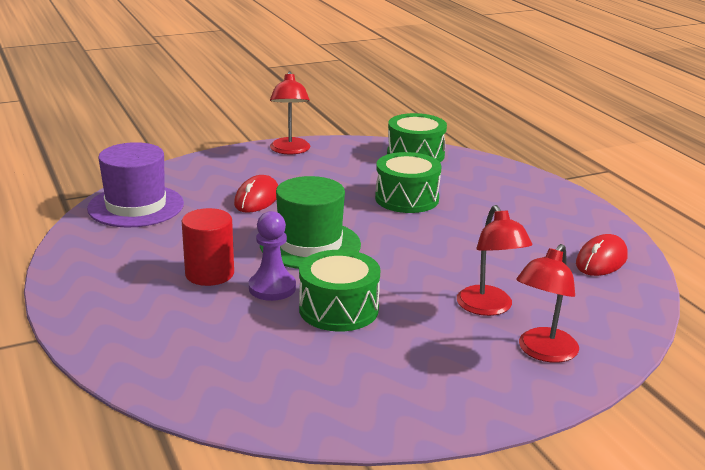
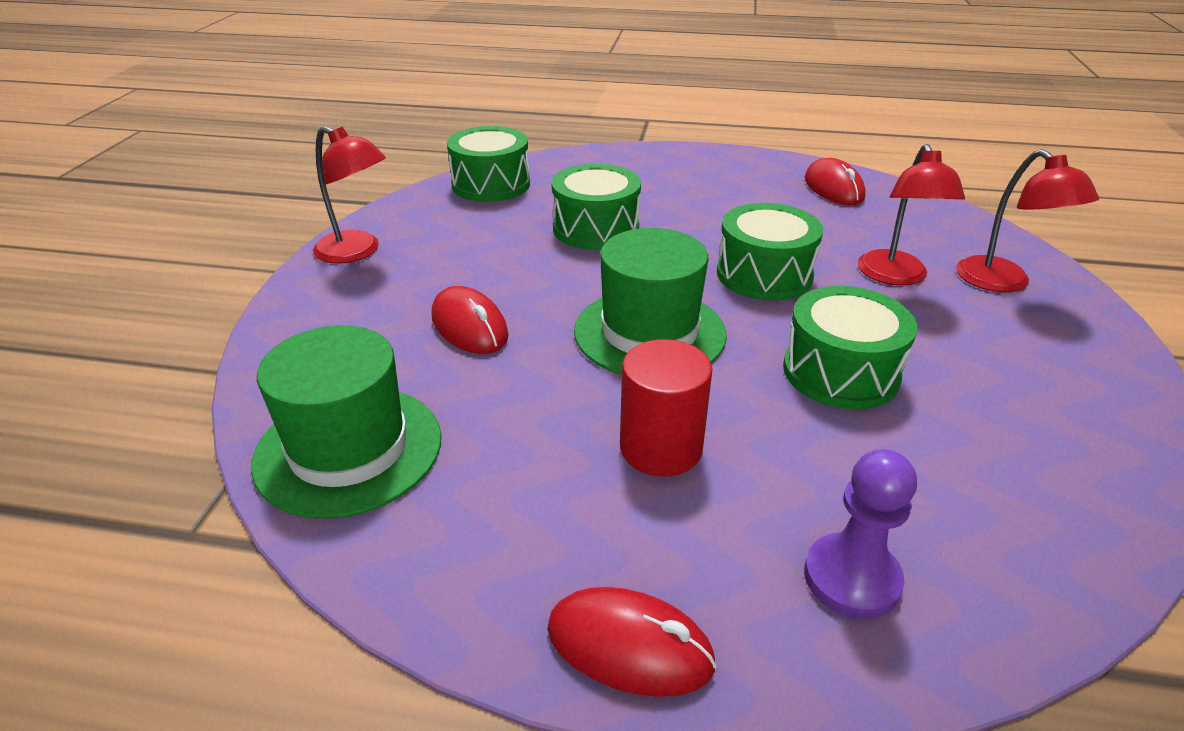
camera: 55 degrees left, 10 degrees up
purple hat [87,142,184,228] -> green hat [251,325,441,519]
purple pawn [249,211,296,301] -> purple pawn moved to [804,449,917,619]
red lamp [457,205,532,316] -> red lamp turned 75 degrees clockwise [858,144,965,286]
none -> red mouse [547,587,717,697]
none -> green drum [717,203,823,301]

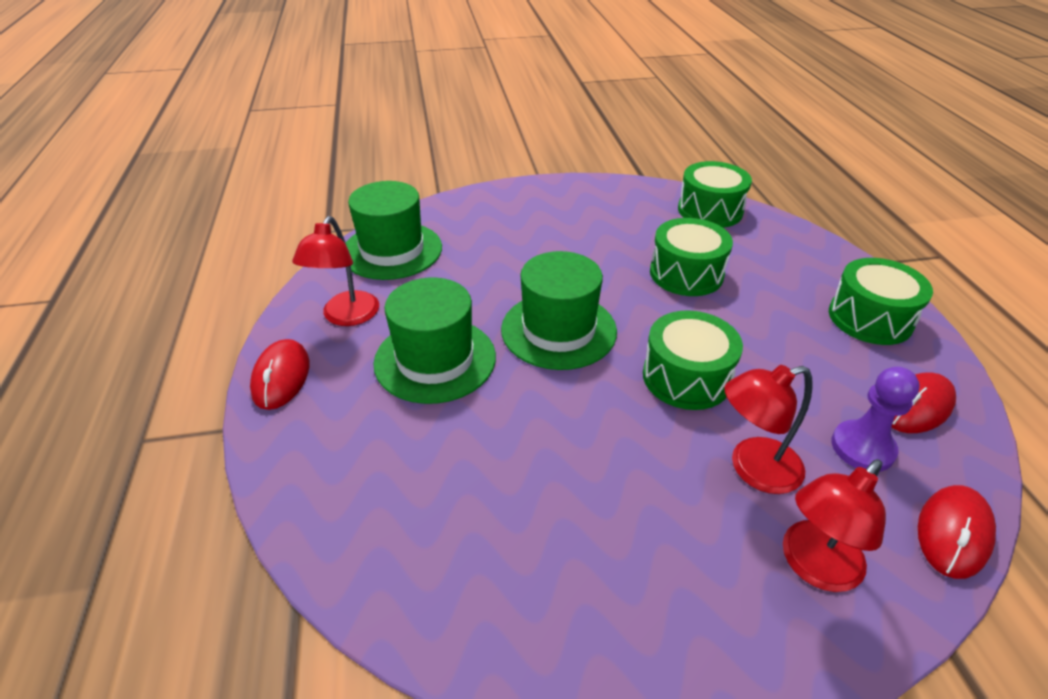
camera: 70 degrees right, 5 degrees up
red lamp [313,126,386,264] -> red lamp moved to [292,216,379,326]
red mouse [432,286,509,354] -> red mouse moved to [918,485,996,579]
red cylinder [620,339,713,476] -> green hat [373,277,496,404]
green drum [783,286,917,409] -> green drum moved to [829,258,933,345]
purple pawn [804,449,917,619] -> purple pawn moved to [832,367,920,472]

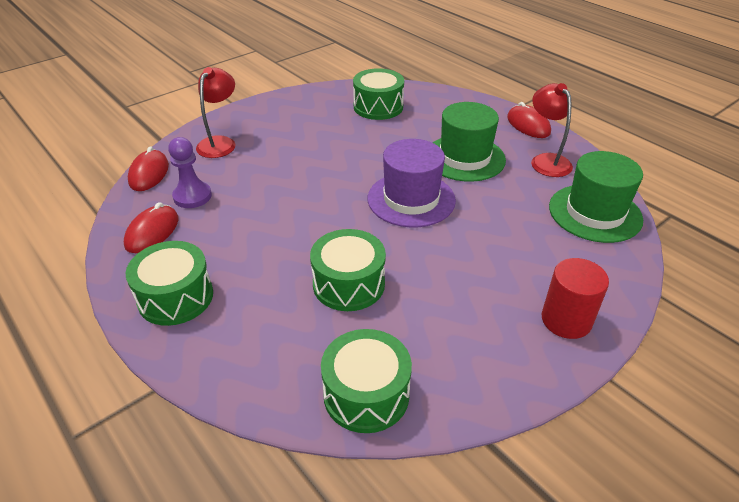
camera: 150 degrees right, 0 degrees up
green hat [501,251,617,370] -> purple hat [368,139,456,227]
green drum [643,310,743,410] -> green drum moved to [353,68,404,120]
red lamp [724,365,813,494] -> none
none -> red cylinder [542,258,609,339]

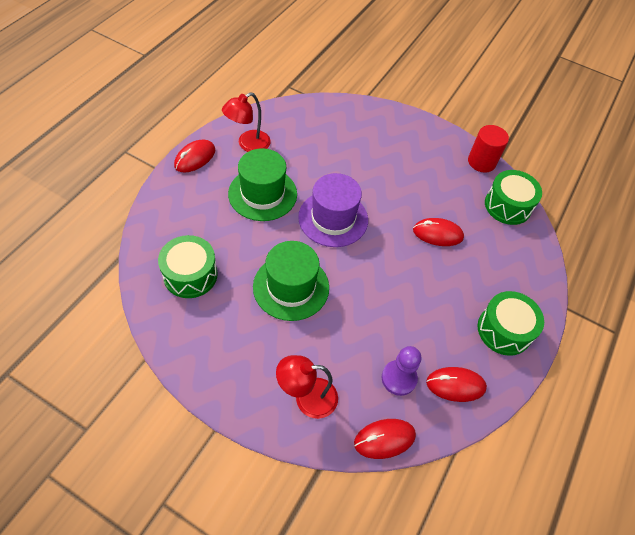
camera: 115 degrees left, 15 degrees up
green drum [310,229,386,311] -> red mouse [413,218,464,246]
red cylinder [542,258,609,339] -> red cylinder moved to [468,125,509,173]
green hat [549,151,643,243] -> green hat moved to [253,241,329,321]

